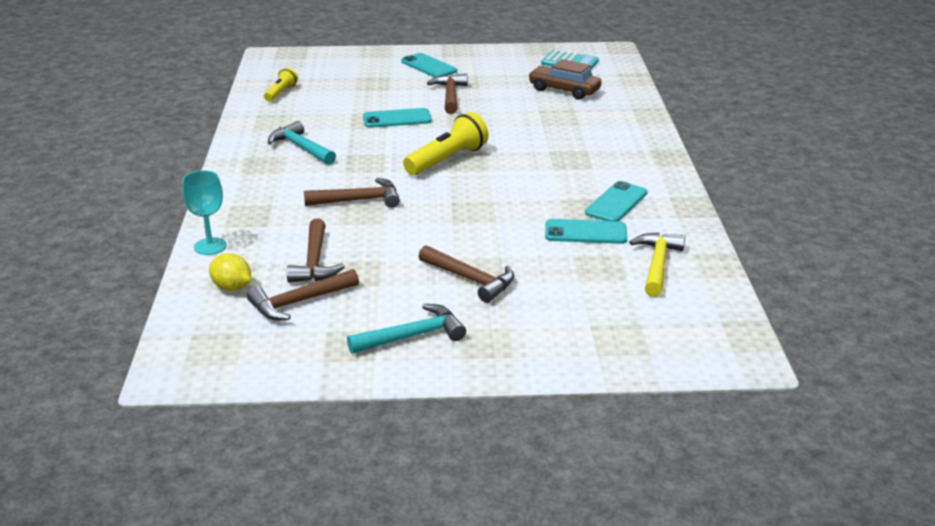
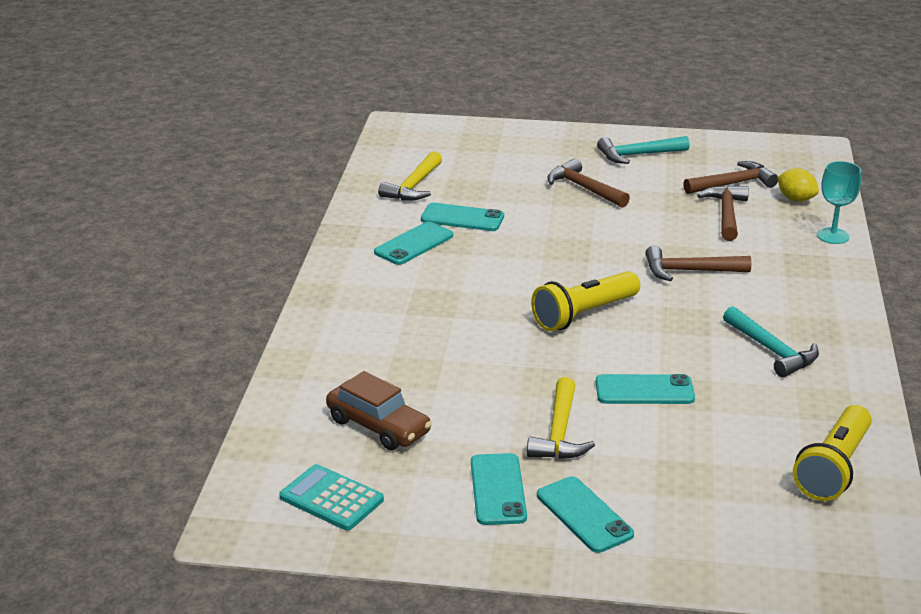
camera: 170 degrees left, 0 degrees up
yellow flashlight [264,68,298,102] -> yellow flashlight [793,405,872,501], size x1.75
brown hammer [427,74,468,114] -> yellow hammer [527,377,595,459]
none -> turquoise phone [471,453,527,525]

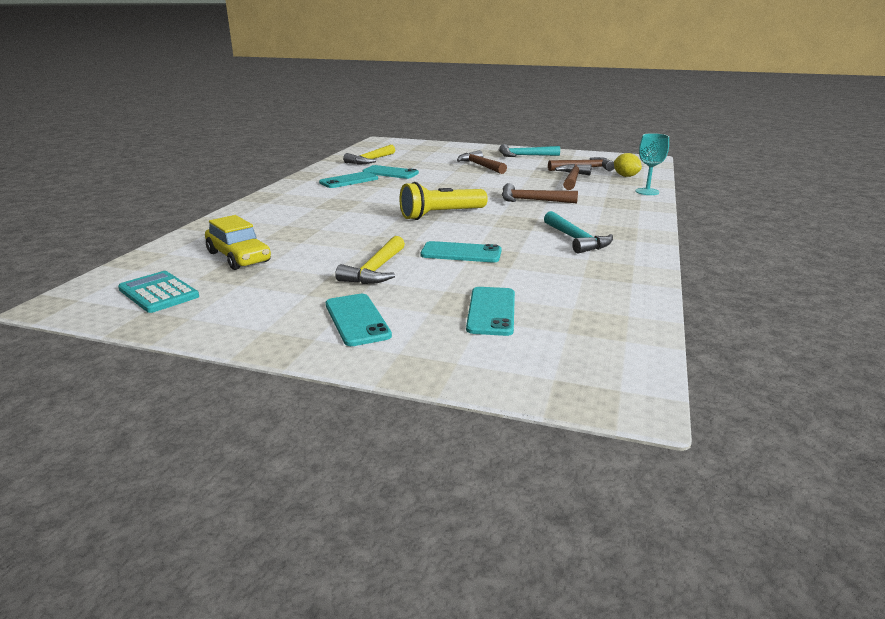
camera: 10 degrees right, 5 degrees down
brown car [326,371,432,450] -> yellow car [205,215,271,270]
turquoise phone [471,453,527,525] -> turquoise phone moved to [466,287,515,336]
yellow flashlight [793,405,872,501] -> none

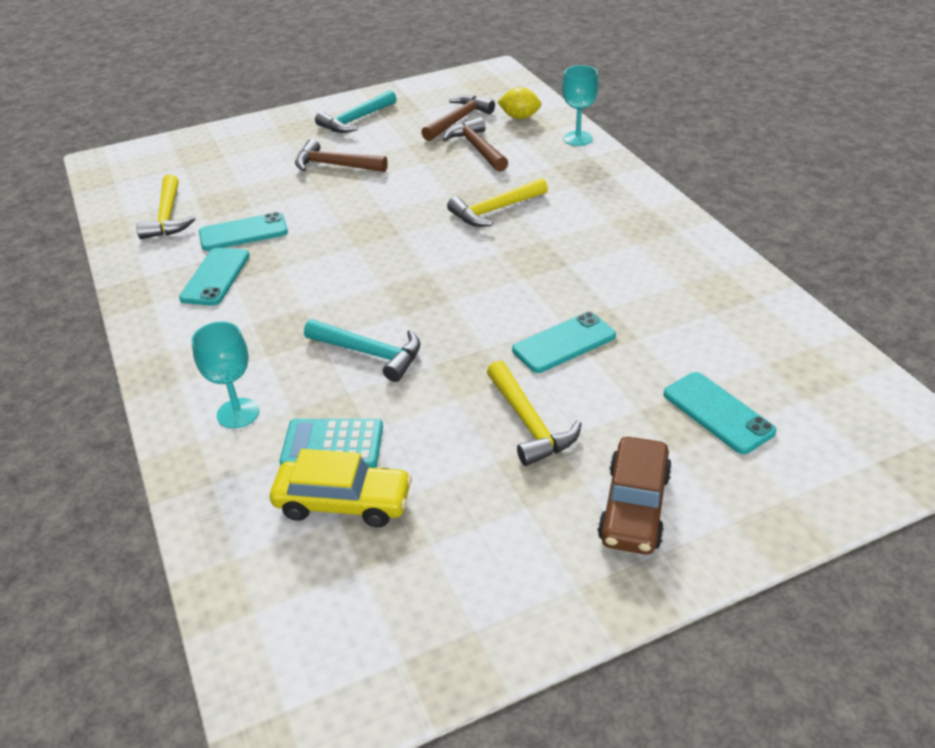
camera: 40 degrees left, 15 degrees up
turquoise calculator [118,271,199,313] -> turquoise calculator moved to [280,419,383,468]
turquoise phone [326,294,392,346] -> brown car [597,437,672,554]
yellow flashlight [400,182,488,220] -> none
brown hammer [502,183,578,203] -> yellow hammer [447,178,548,227]
turquoise hammer [544,211,613,254] -> turquoise hammer moved to [304,319,421,382]
none -> turquoise goblet [192,321,259,429]

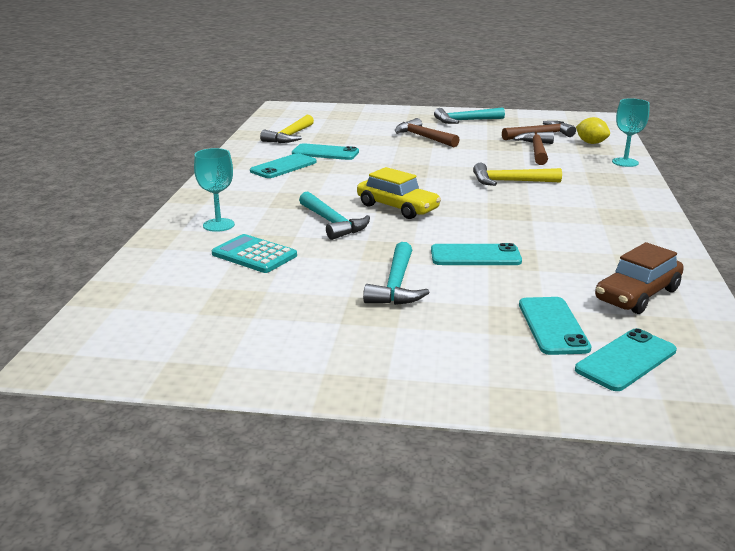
camera: 30 degrees right, 15 degrees down
yellow car [270,449,412,527] -> yellow car moved to [357,167,441,219]
yellow hammer [487,361,582,466] -> turquoise hammer [363,242,430,305]
brown car [597,437,672,554] -> brown car moved to [595,242,684,314]
none -> turquoise phone [575,328,677,391]

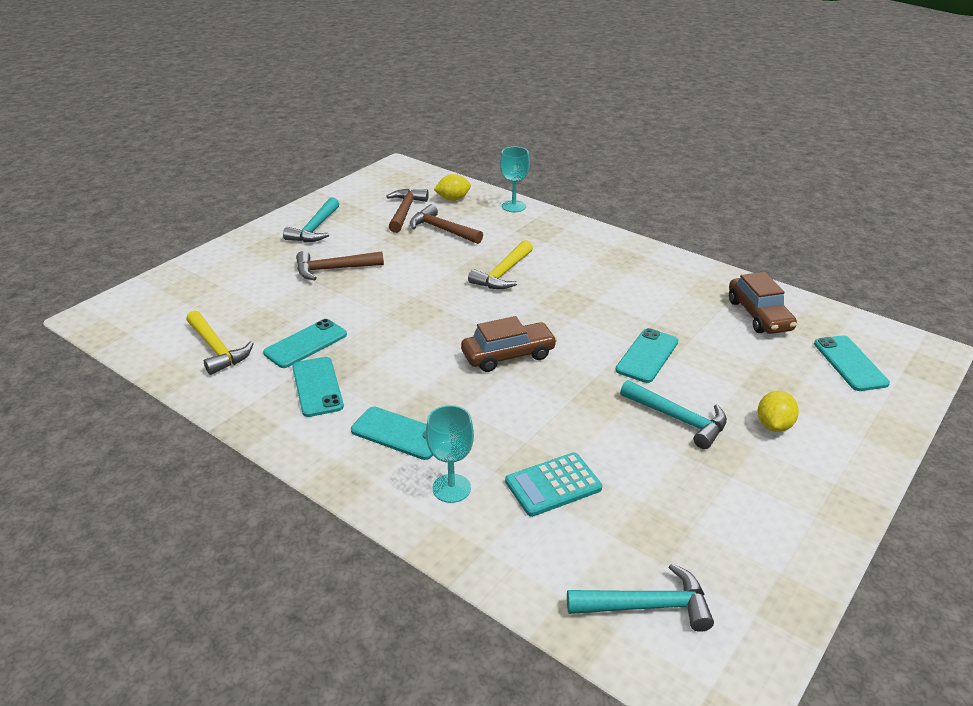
camera: 60 degrees left, 10 degrees up
turquoise hammer [299,191,370,240] -> turquoise hammer moved to [567,563,714,632]
yellow car [357,167,441,219] -> brown car [461,316,557,372]
turquoise phone [519,297,591,355] -> turquoise phone moved to [351,407,433,460]
none -> yellow lemon [758,390,799,432]

